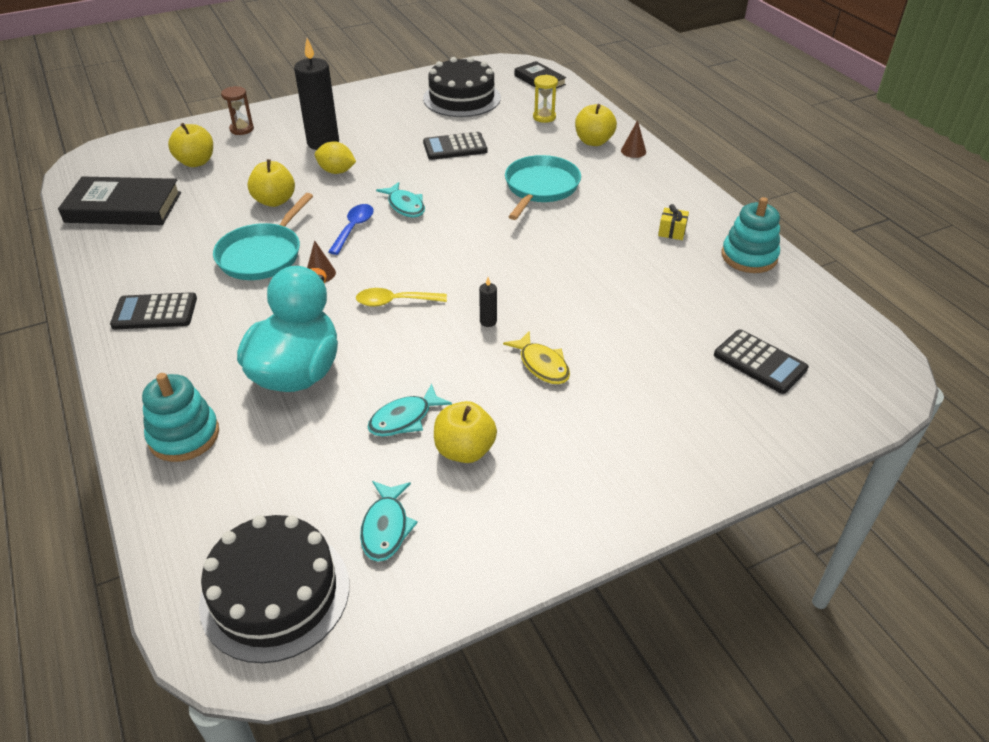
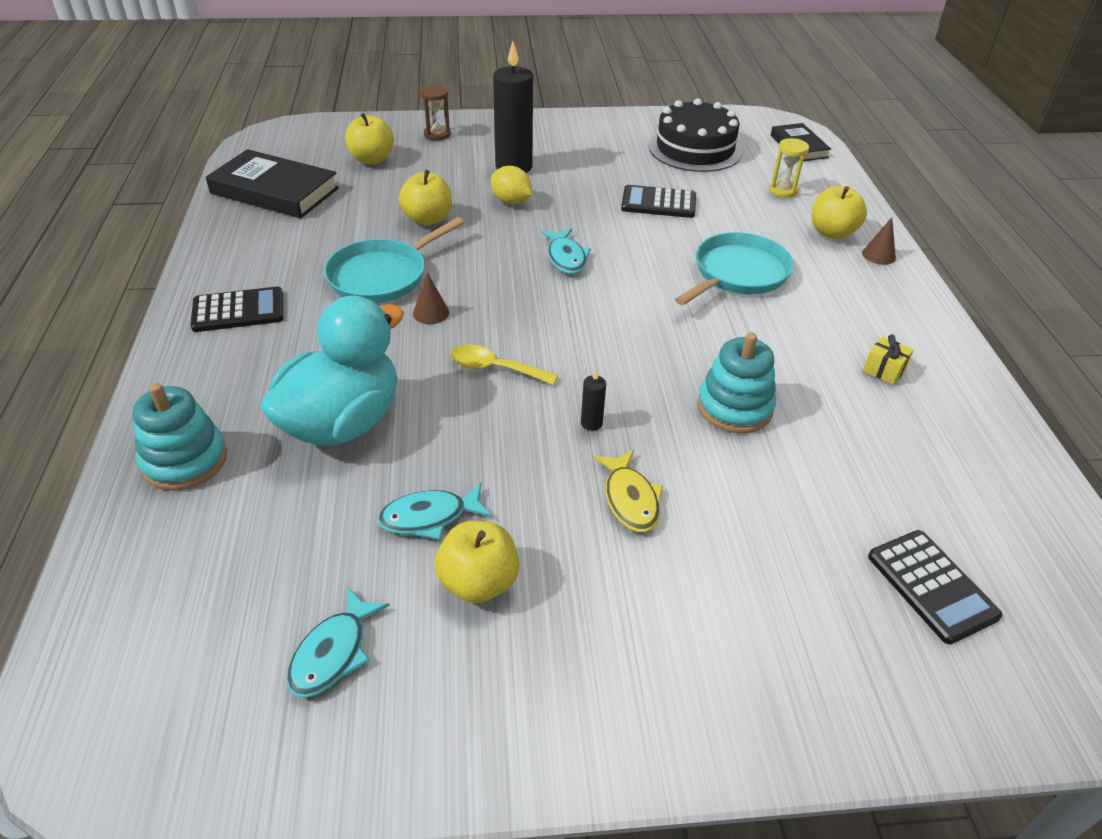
camera: 20 degrees right, 0 degrees up
black calculator [110,292,197,329] -> black calculator turned 150 degrees clockwise [190,287,283,332]
black cake [199,515,349,663] -> none
blue spoon [328,204,374,255] -> none
turquoise stacking toy [722,197,780,273] -> turquoise stacking toy moved to [697,333,776,433]

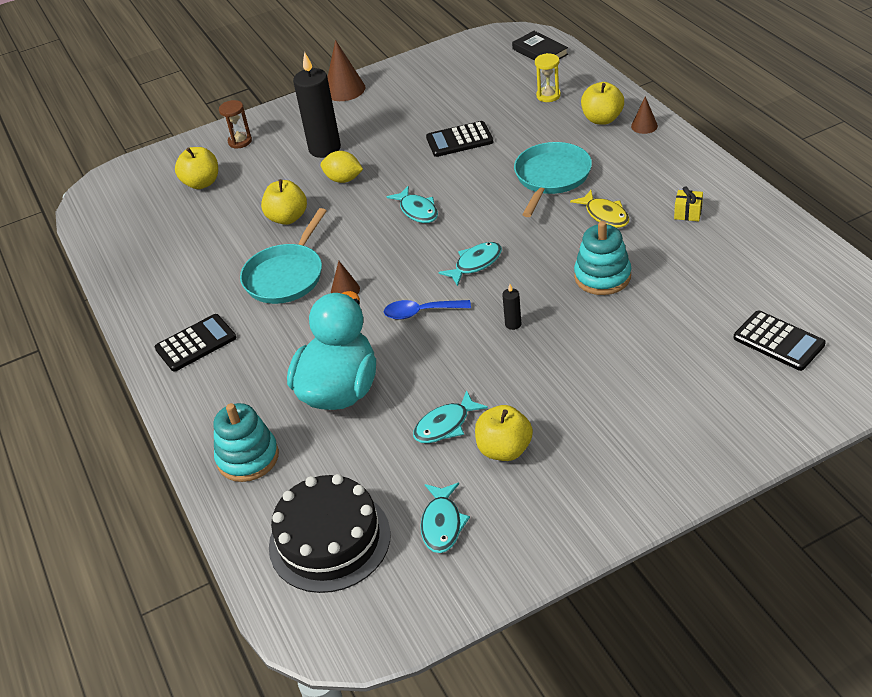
camera: 15 degrees left, 0 degrees up
black book [206,149,339,218] -> none
yellow spoon [450,345,558,385] -> blue spoon [384,300,471,320]
yellow fish [593,450,663,532] -> yellow fish moved to [570,190,629,228]
black cake [649,98,742,172] -> black cake moved to [269,474,391,593]
none -> brown cone [327,40,365,101]
none -> turquoise fish [438,242,502,286]

